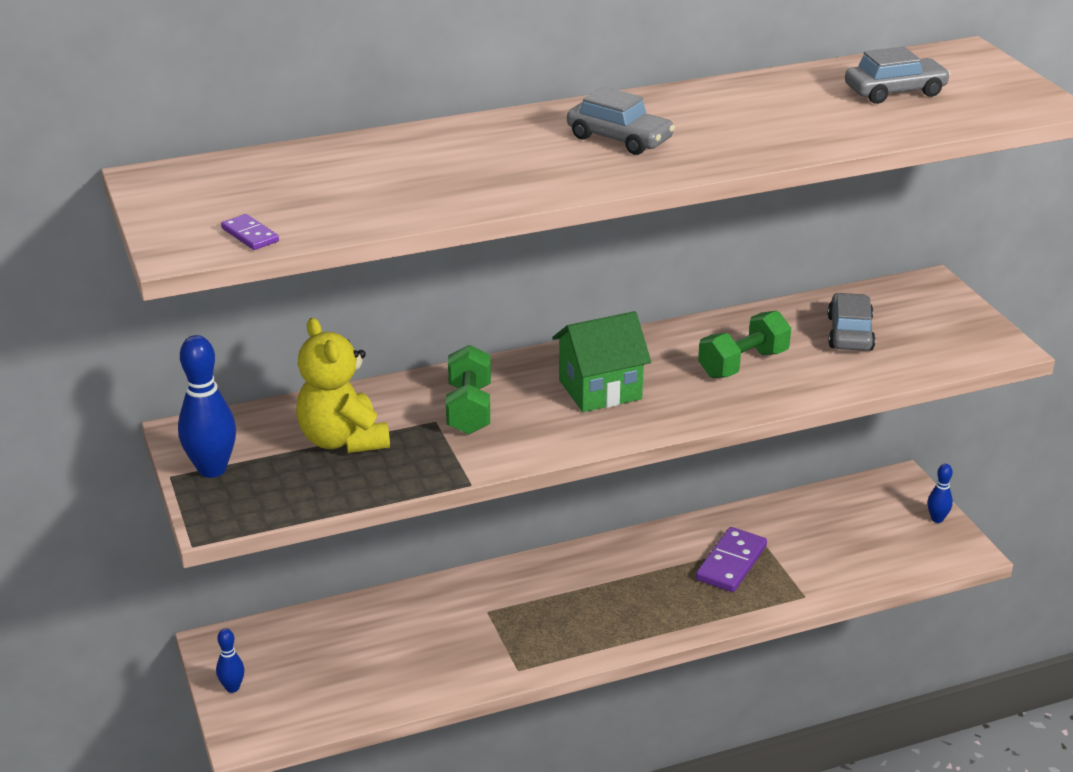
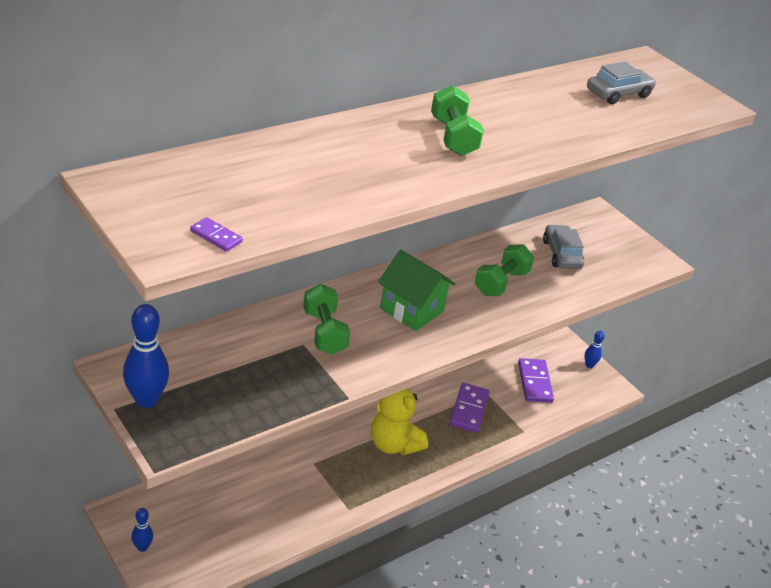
camera: 20 degrees left, 5 degrees up
yellow teddy bear [296,318,390,453] -> yellow teddy bear moved to [371,389,428,455]
green house [552,311,651,412] -> green house turned 75 degrees clockwise [378,250,455,331]
grey car [567,86,675,155] -> green dumbbell [431,85,484,156]
none -> purple domino [518,358,554,403]

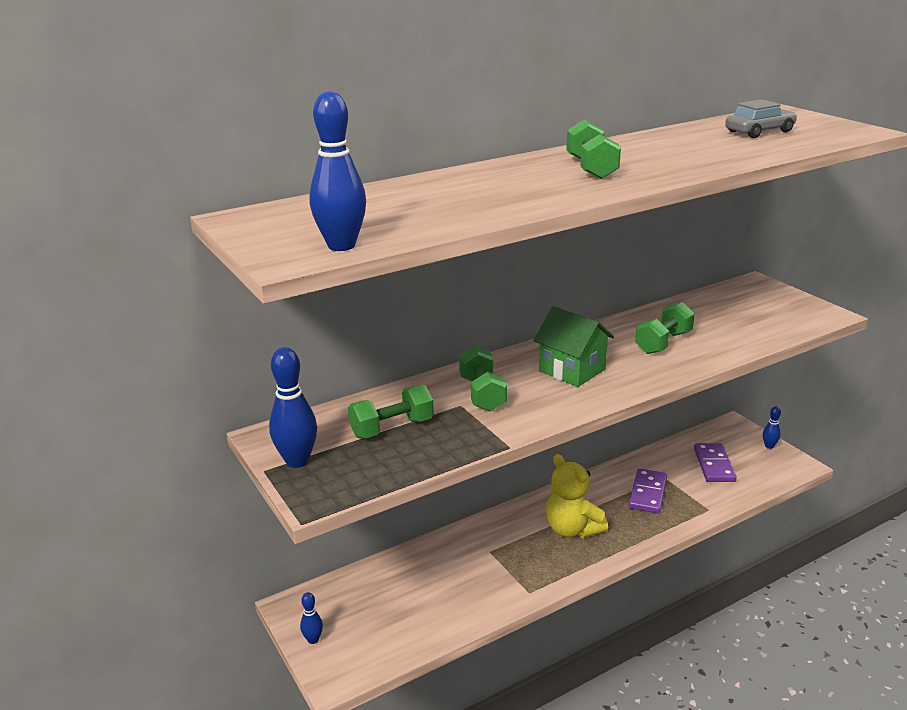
camera: 10 degrees right, 10 degrees down
purple domino [190,217,243,252] -> blue bowling pin [309,91,366,251]
grey car [543,225,584,269] -> none
none -> green dumbbell [348,384,434,438]

